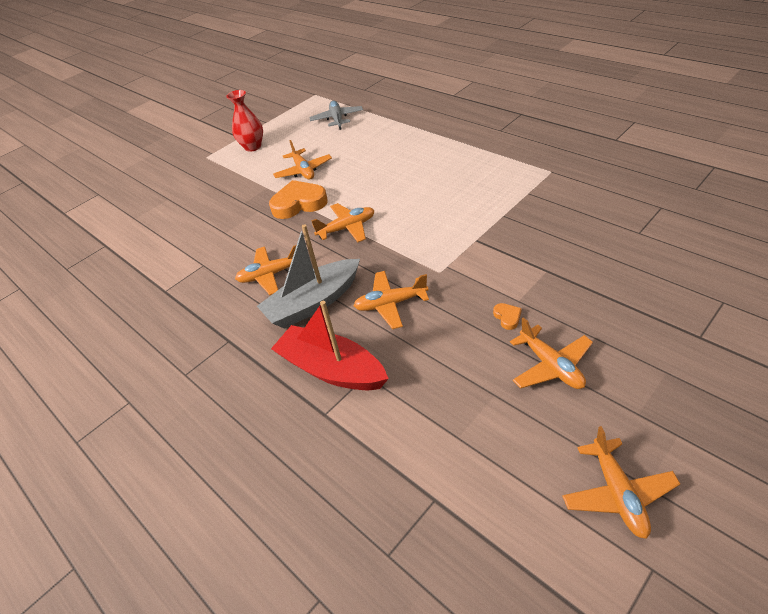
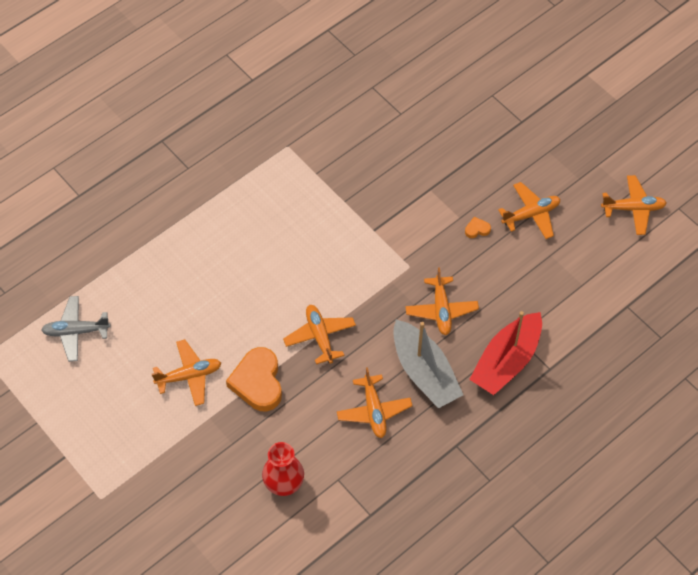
camera: 90 degrees left, 15 degrees up
red vase [226,90,263,152] -> red vase moved to [262,442,304,496]

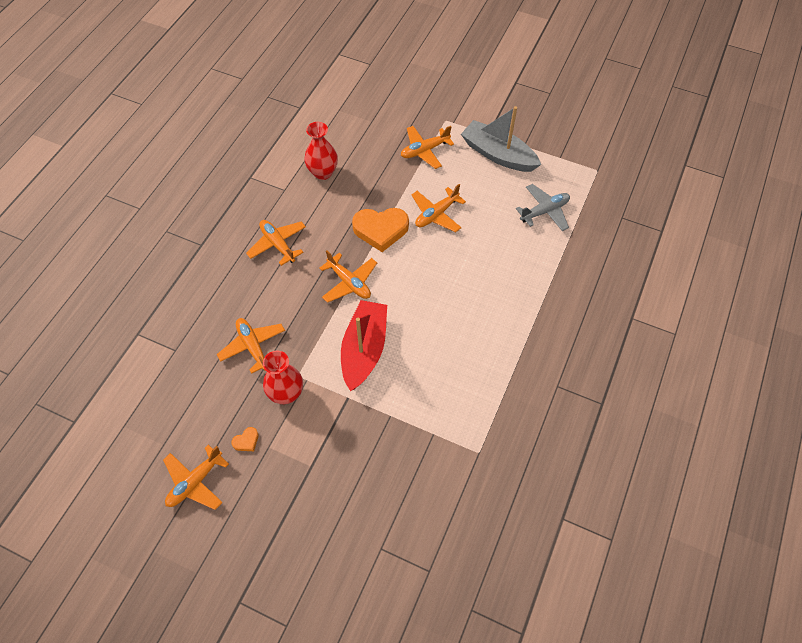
camera: 155 degrees right, 0 degrees up
orange heart [226,347,282,412] -> orange heart turned 120 degrees clockwise [352,208,409,252]
grey boat [393,320,463,409] -> grey boat moved to [461,106,541,172]
red boat [469,311,542,395] -> red boat moved to [341,300,387,391]
orange plane [601,175,667,235] -> orange plane moved to [401,126,454,169]
none -> red vase [263,351,303,404]

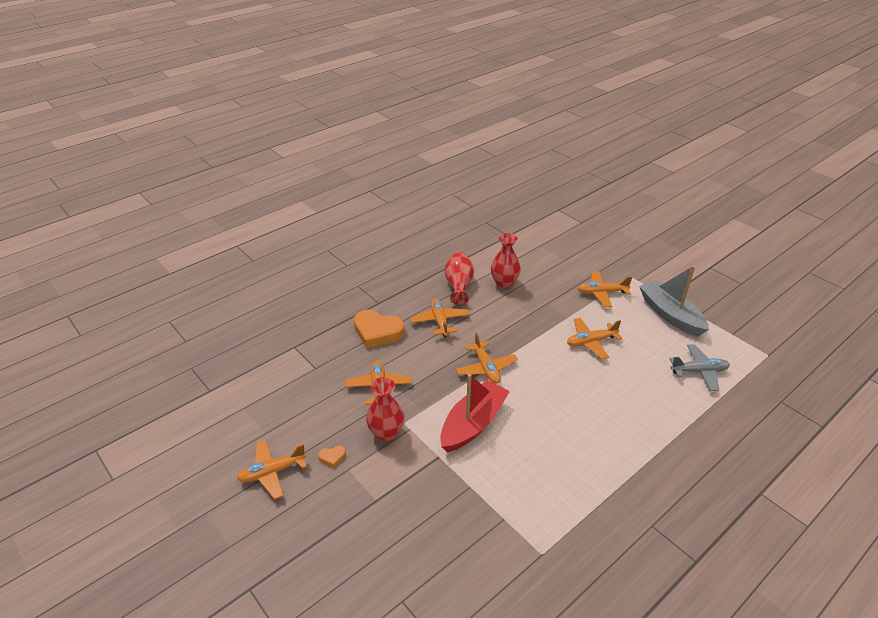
camera: 25 degrees right, 20 degrees down
orange heart [352,208,409,252] -> orange heart moved to [354,310,405,348]
none -> red vase [445,252,474,304]

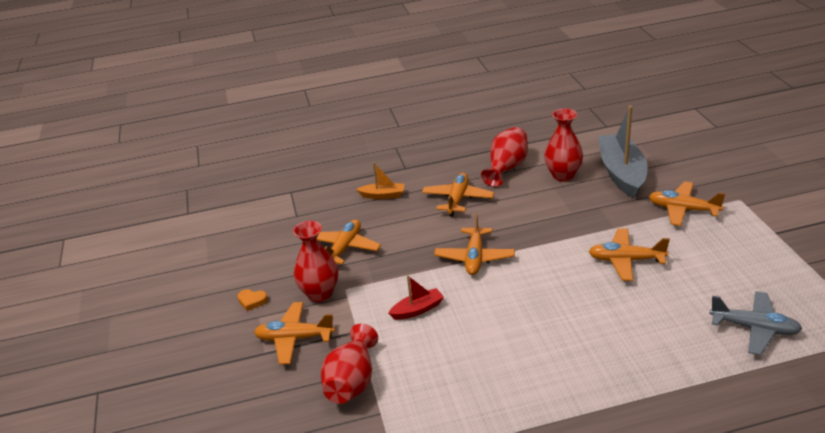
camera: 30 degrees right, 5 degrees down
orange plane [237,439,307,499] -> orange plane moved to [254,302,335,365]
orange heart [354,310,405,348] -> orange boat [356,162,404,199]
red boat [440,374,510,452] -> red boat [388,275,444,320], size x0.48
grey boat [639,265,709,337] -> grey boat moved to [598,106,648,198]
none -> red vase [321,323,378,404]

